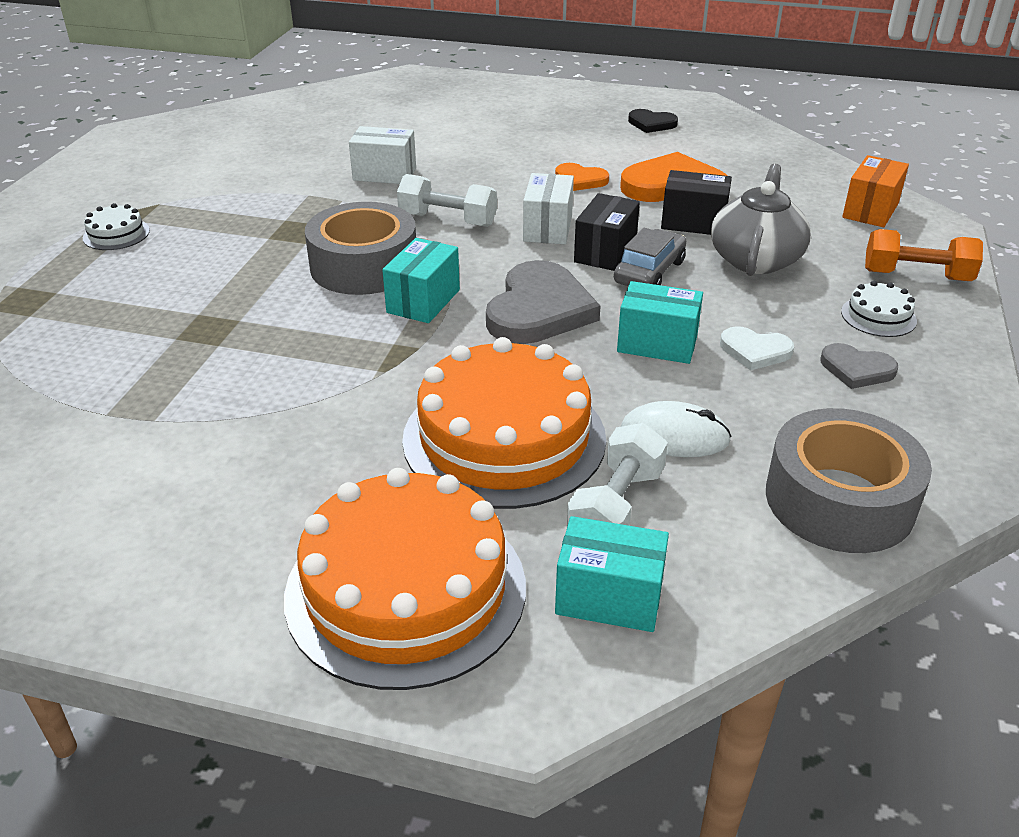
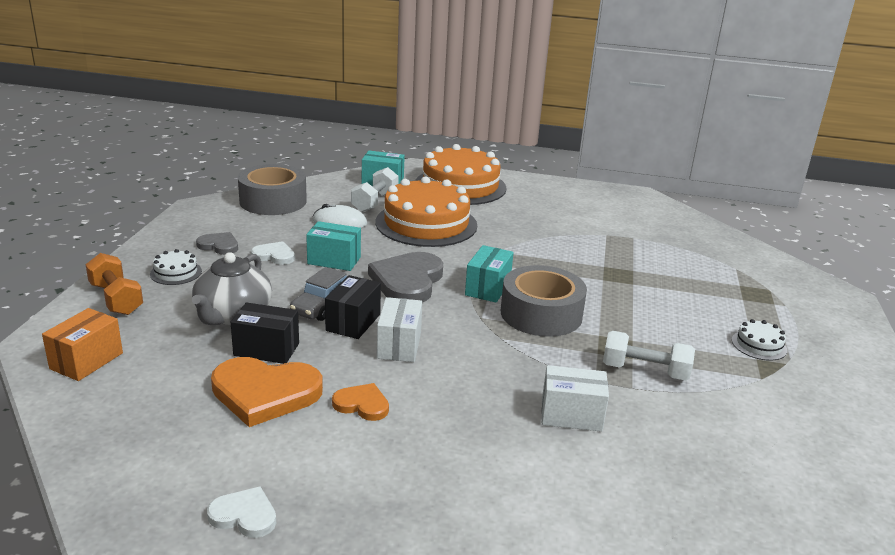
camera: 175 degrees right, 10 degrees down
white dumbbell [397,174,497,227] -> white dumbbell moved to [603,331,695,381]
black heart [628,109,678,133] -> white heart [207,487,276,538]
orange dumbbell [865,229,983,281] -> orange dumbbell turned 45 degrees clockwise [85,253,143,315]

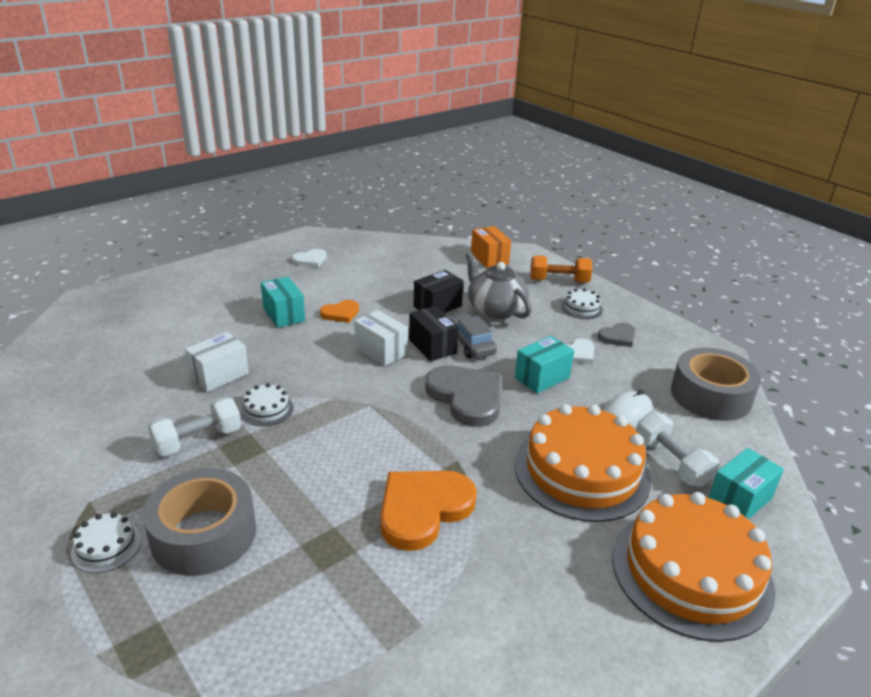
camera: 130 degrees right, 5 degrees up
orange heart [211,357,323,427] -> orange heart moved to [380,471,477,551]
turquoise box [465,245,514,302] -> turquoise box moved to [261,277,305,328]
grey tape [501,265,587,337] -> grey tape moved to [142,468,256,576]
none -> white cake [240,383,294,426]

